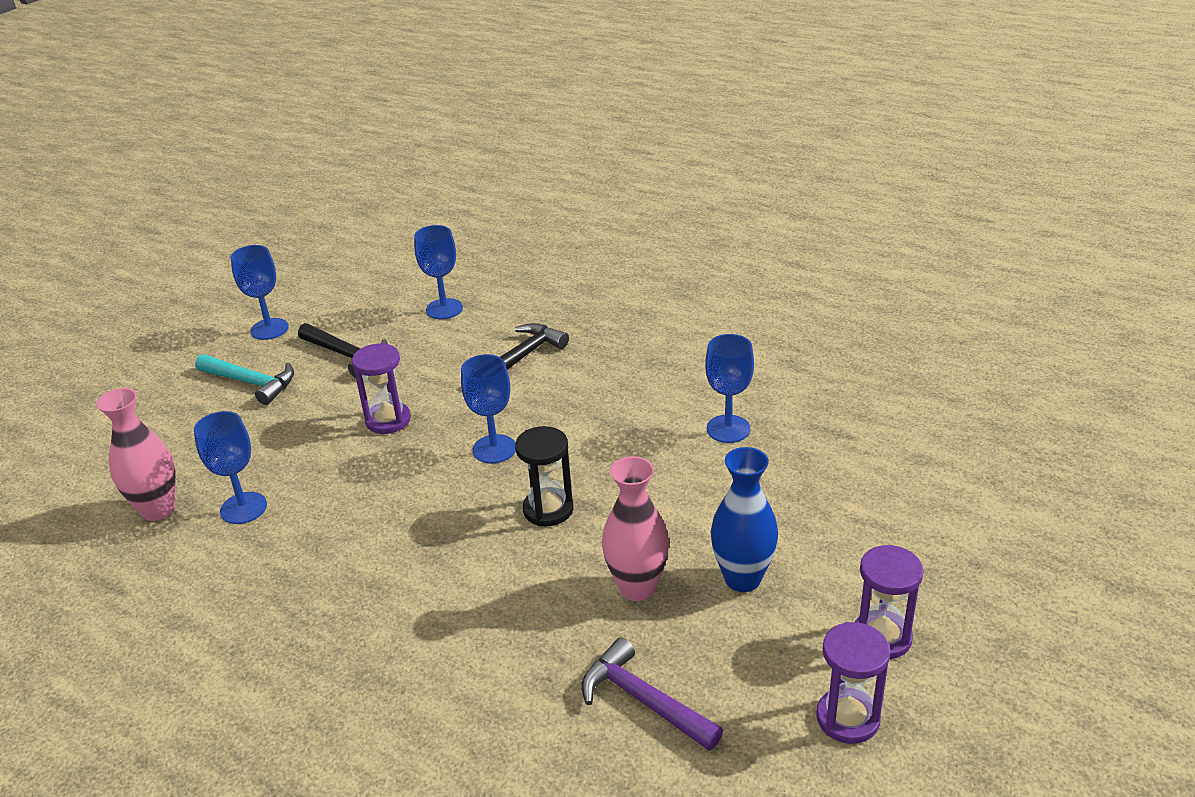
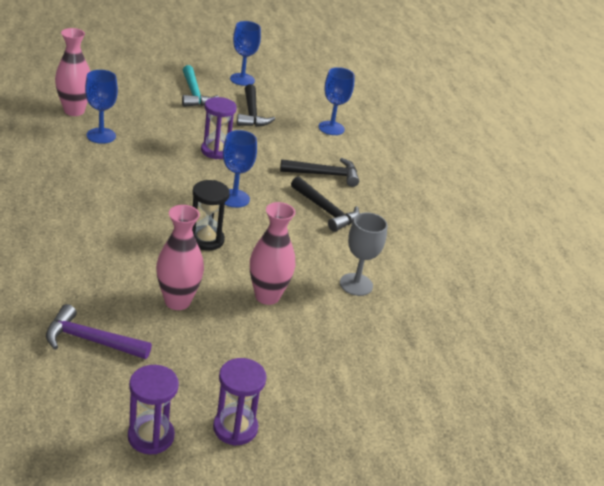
camera: 40 degrees right, 0 degrees up
purple hammer [581,638,723,750] -> purple hammer turned 75 degrees counterclockwise [46,304,152,359]
blue goblet [705,334,754,443] -> grey goblet [340,213,387,296]
blue vase [711,447,778,592] -> none
none -> pink vase [250,202,295,305]
none -> black hammer [291,177,360,232]

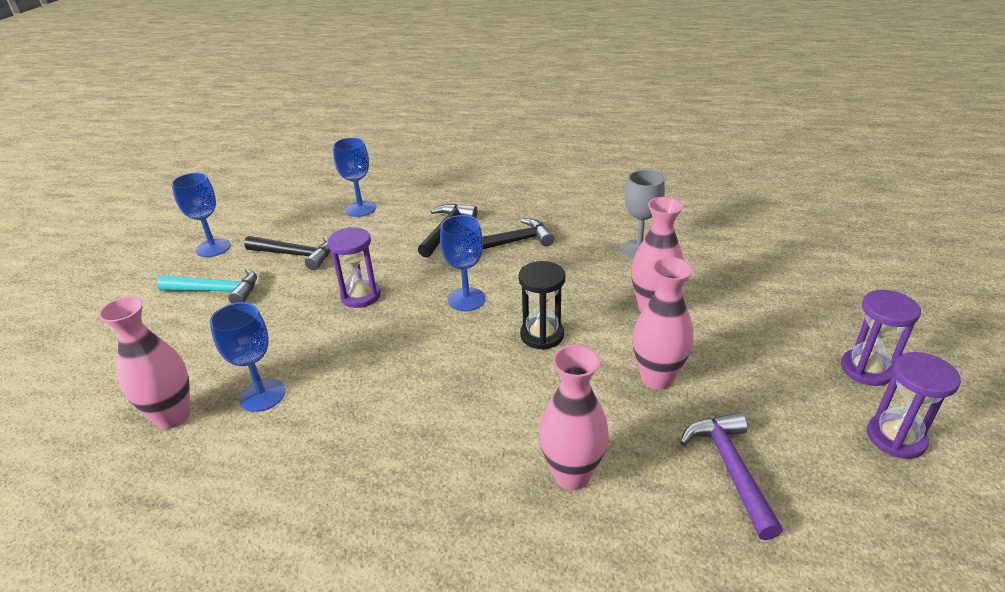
camera: 60 degrees left, 0 degrees up
purple hammer [46,304,152,359] -> purple hammer turned 135 degrees clockwise [680,412,783,540]
none -> pink vase [539,345,609,490]

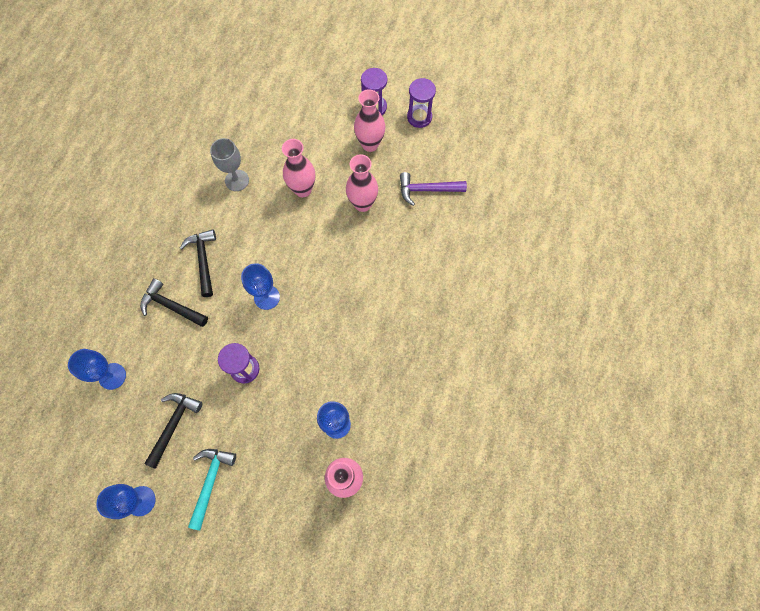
camera: 85 degrees left, 35 degrees up
black hourglass [518,261,565,350] -> none
pink vase [539,345,609,490] -> pink vase moved to [354,89,385,152]

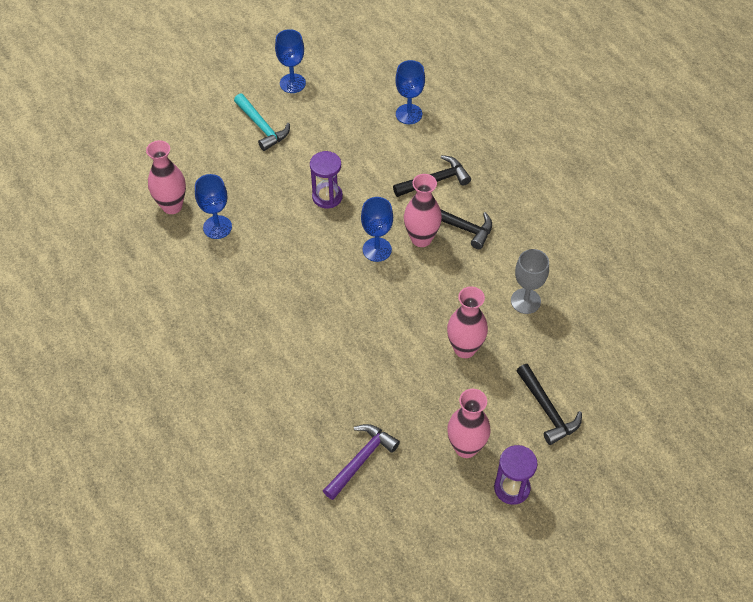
camera: 130 degrees right, 15 degrees down
black hammer [144,393,203,469] -> black hammer moved to [517,364,582,445]
pink vase [346,154,378,212] -> pink vase moved to [404,174,442,247]
purple hourglass [407,78,436,128] -> none

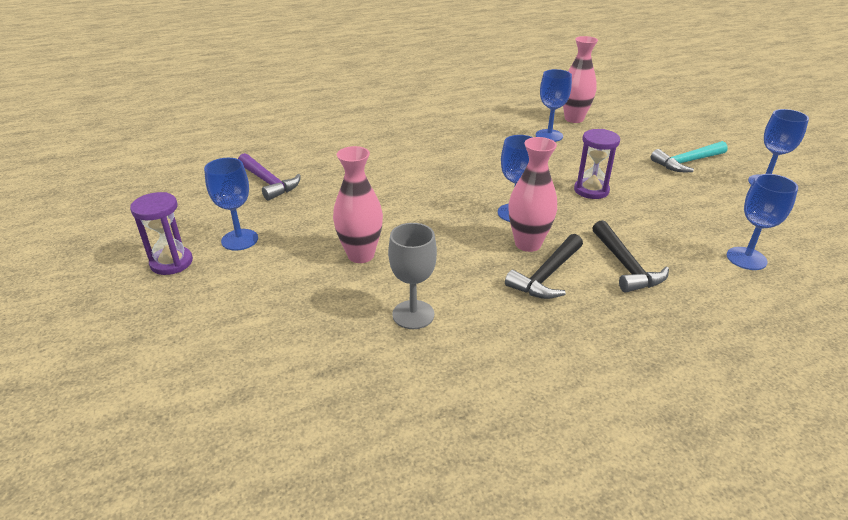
camera: 100 degrees right, 20 degrees down
pink vase [447,389,490,458] -> blue goblet [204,158,258,251]
black hammer [517,364,582,445] -> none

